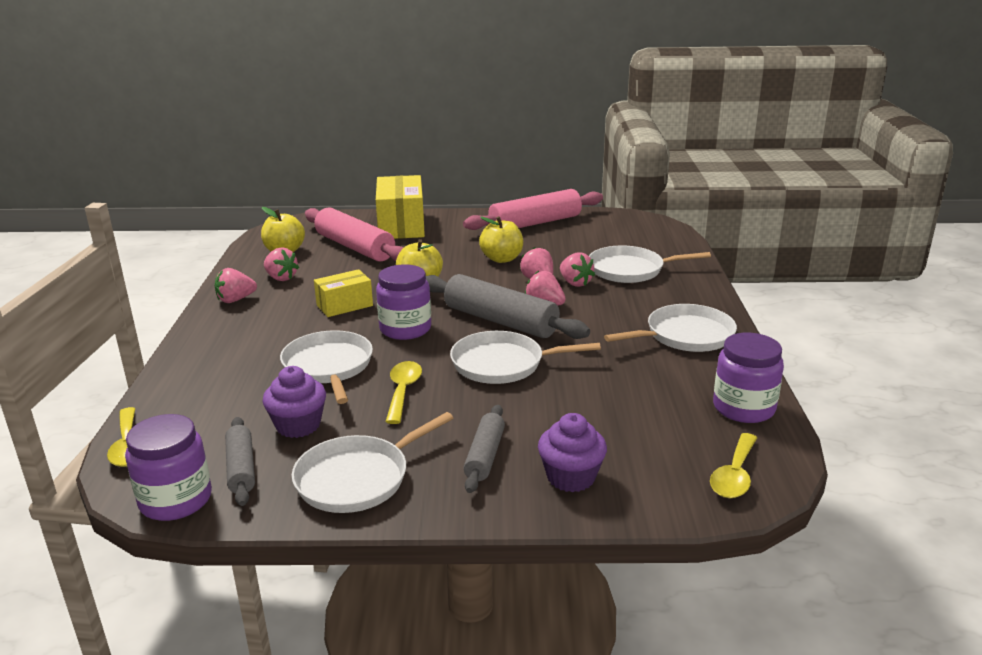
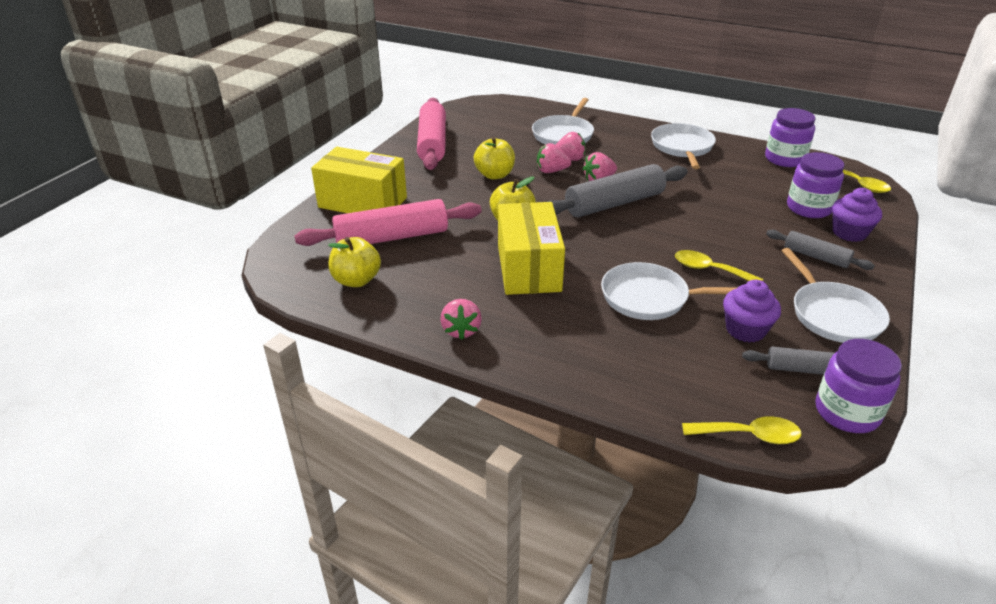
camera: 65 degrees left, 10 degrees up
pink strawberry [264,247,299,281] -> none
yellow box [314,269,373,317] -> yellow box [498,202,565,295], size x1.74
purple jar [376,264,431,340] -> purple jar moved to [787,152,844,218]
white pan [450,331,601,384] -> none

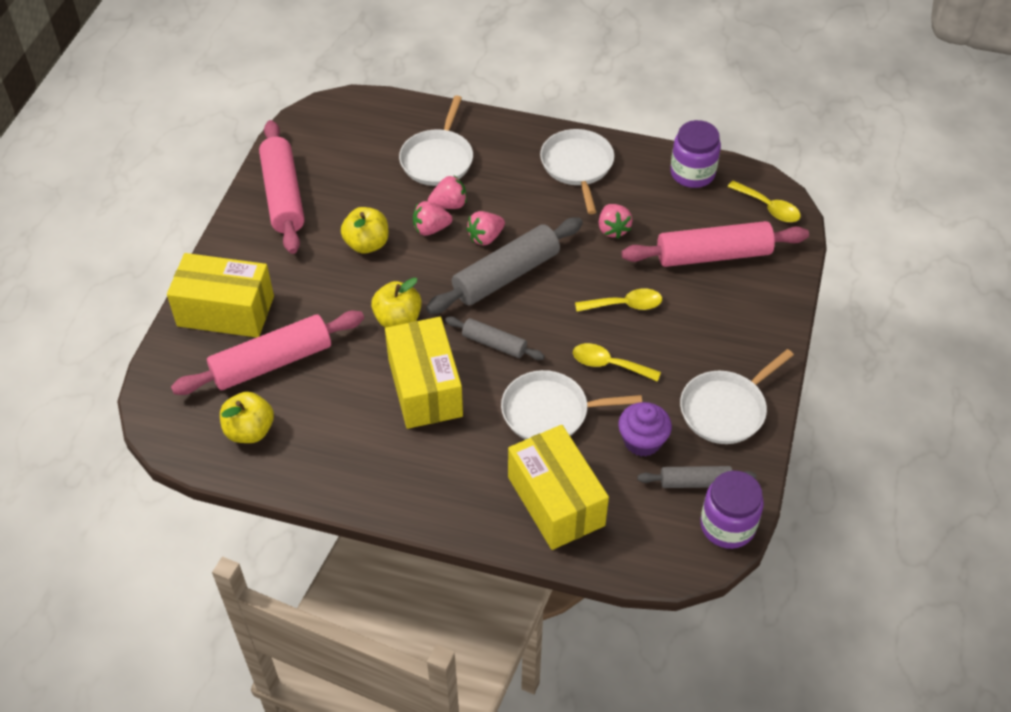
camera: 10 degrees left, 15 degrees up
pink strawberry [440,299,482,340] -> pink strawberry moved to [599,204,633,239]
yellow spoon [682,416,802,444] -> yellow spoon moved to [575,289,662,312]
grey rolling pin [766,230,875,270] -> grey rolling pin moved to [445,316,545,360]
white pan [781,248,890,343] -> white pan turned 75 degrees clockwise [680,349,794,444]
purple jar [787,152,844,218] -> pink rolling pin [621,221,809,267]
purple cupcake [832,188,882,242] -> none
none -> yellow box [508,425,609,550]

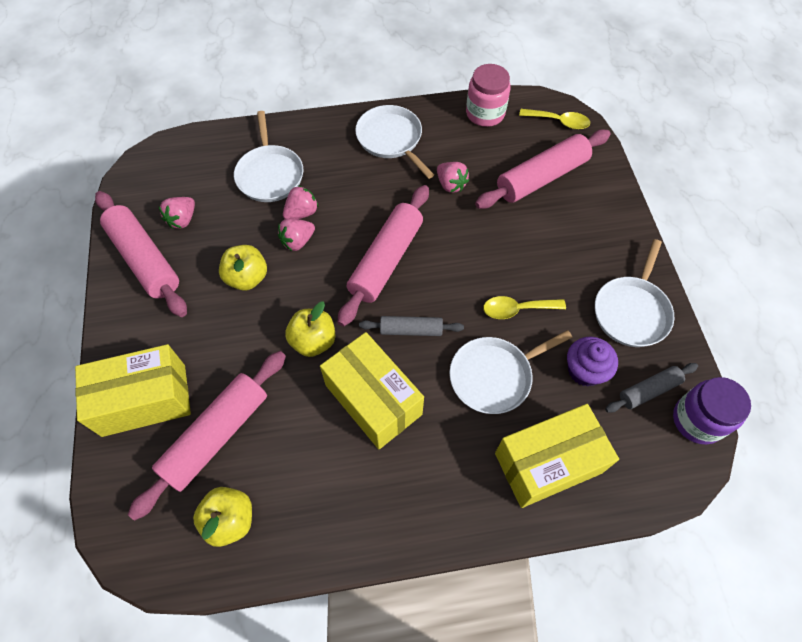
camera: 25 degrees left, 10 degrees up
grey rolling pin [426,217,583,314] -> pink rolling pin [338,185,429,327]
pink strawberry [466,211,505,245] -> pink strawberry moved to [159,197,195,229]
yellow box [508,425,609,550] -> yellow box turned 60 degrees counterclockwise [495,404,619,508]
yellow spoon [575,289,662,312] -> none
purple jar [670,120,721,188] -> pink jar [466,64,511,127]

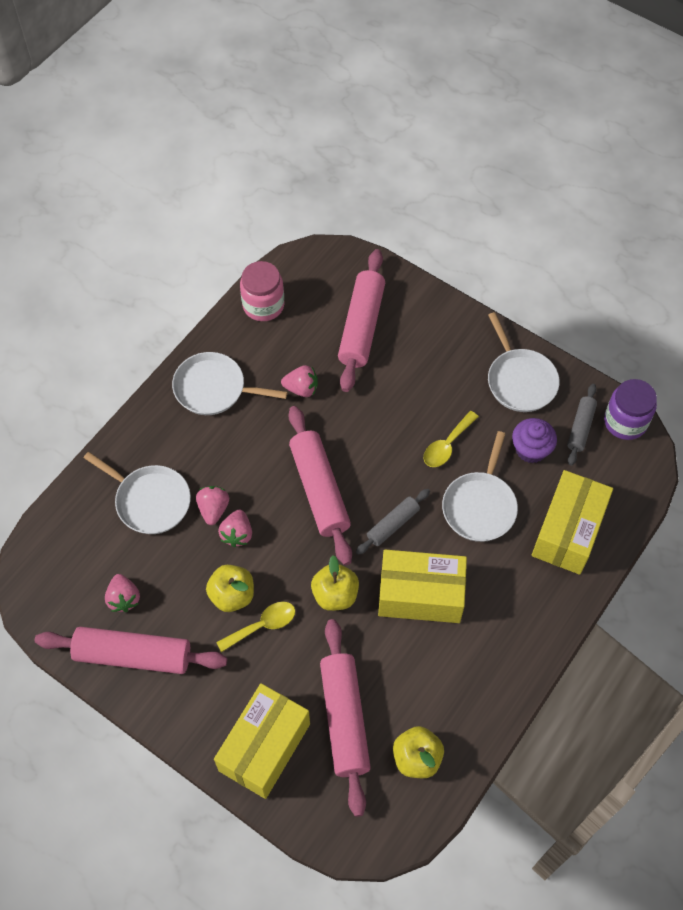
camera: 45 degrees left, 0 degrees up
yellow spoon [519,109,590,130] -> yellow spoon moved to [216,602,295,652]

